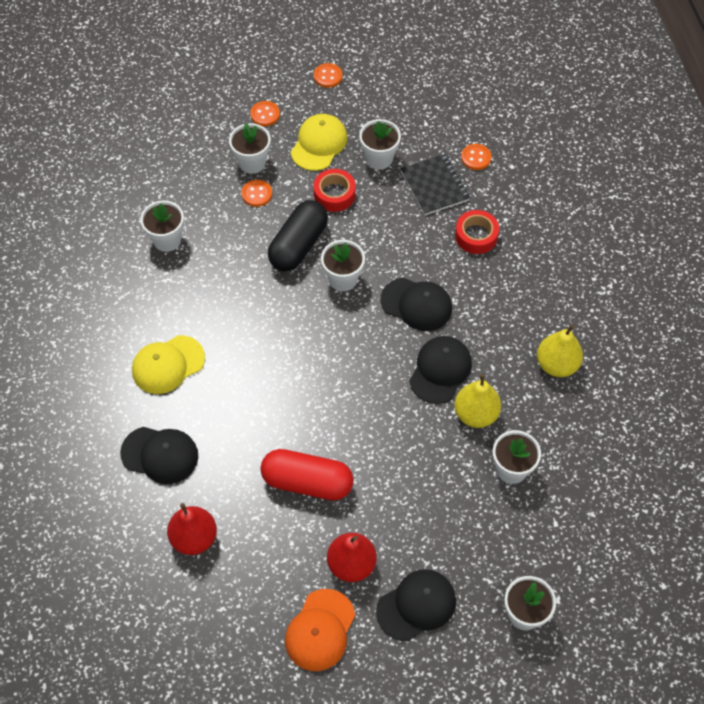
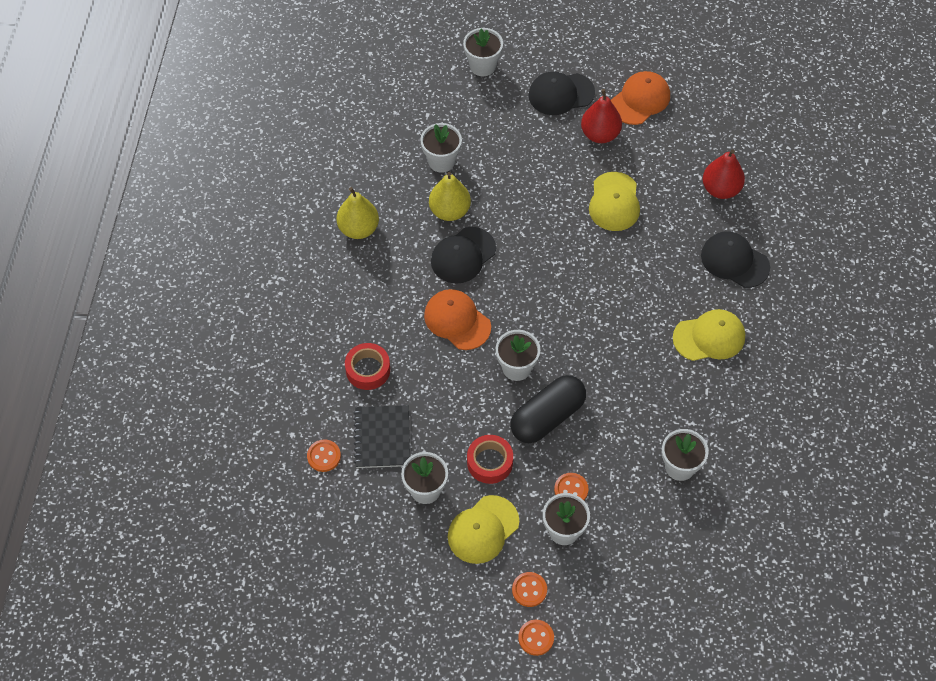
camera: 160 degrees left, 0 degrees up
red capsule [261,449,354,500] -> yellow cap [589,172,640,231]
orange button [314,63,342,88] -> orange button moved to [518,620,554,656]
black cap [381,278,452,331] -> orange cap [424,289,491,350]

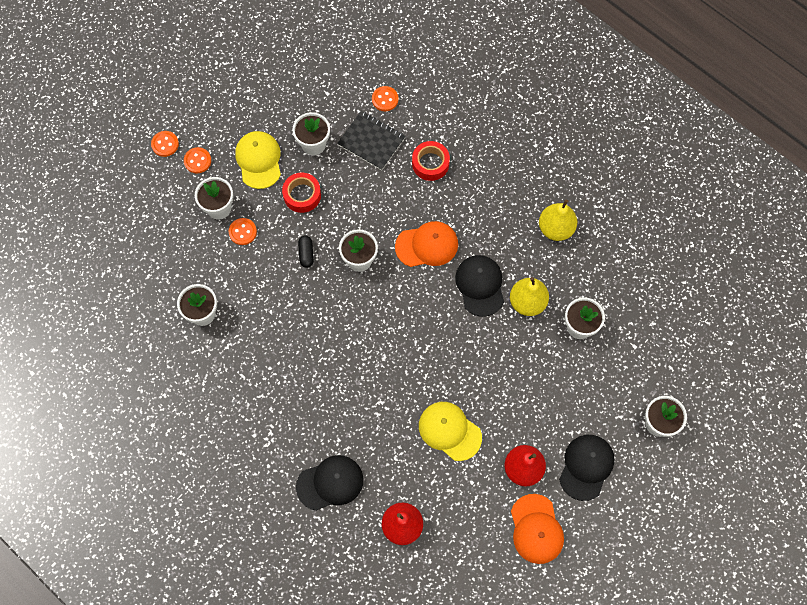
camera: 125 degrees right, 10 degrees up
black capsule [510,375,586,443] -> black capsule [298,236,314,268], size x0.45
yellow cap [673,309,745,361] -> none

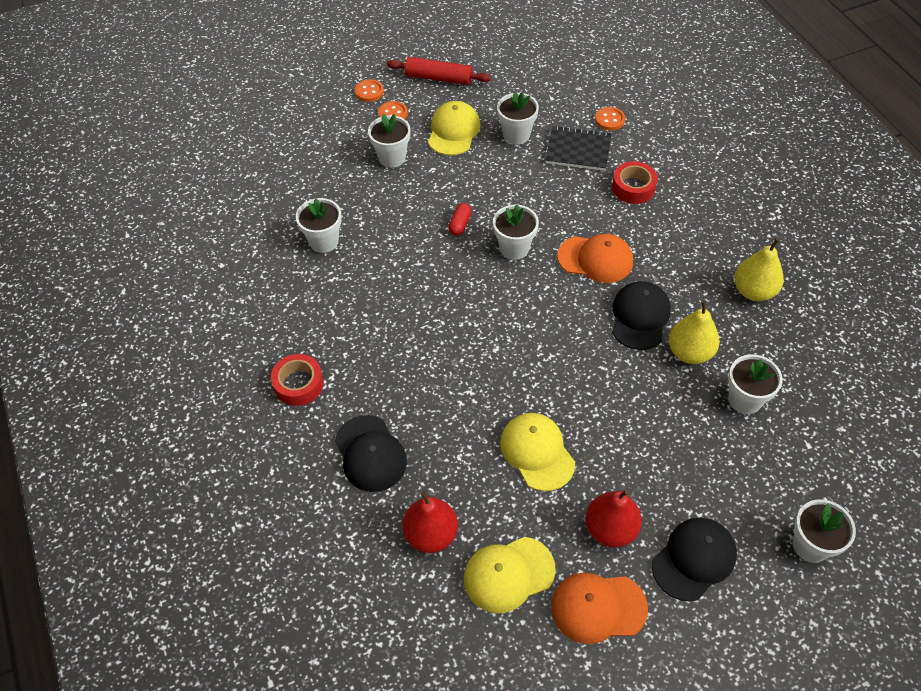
camera: 25 degrees right, 15 degrees down
orange button [229,218,257,245] -> none
red tape [282,173,321,213] -> red tape moved to [271,354,324,406]
black cap [296,455,363,511] -> black cap turned 60 degrees clockwise [335,415,407,492]
black capsule [298,236,314,268] -> red capsule [448,203,471,236]
black notebook [337,111,405,170] -> black notebook turned 45 degrees counterclockwise [546,125,611,171]
orange cap [511,494,564,564] -> orange cap turned 75 degrees clockwise [551,573,648,644]
none -> red rolling pin [387,57,491,85]
none -> yellow cap [464,537,556,613]

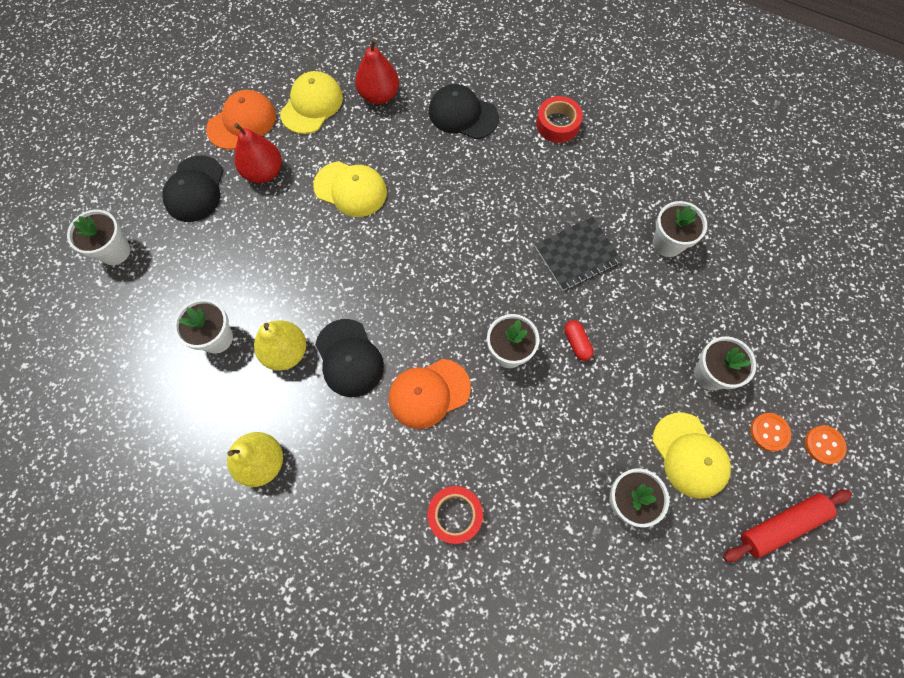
camera: 140 degrees right, 15 degrees up
black notebook [546,125,611,171] -> black notebook moved to [535,217,622,291]
orange button [595,107,625,130] -> none

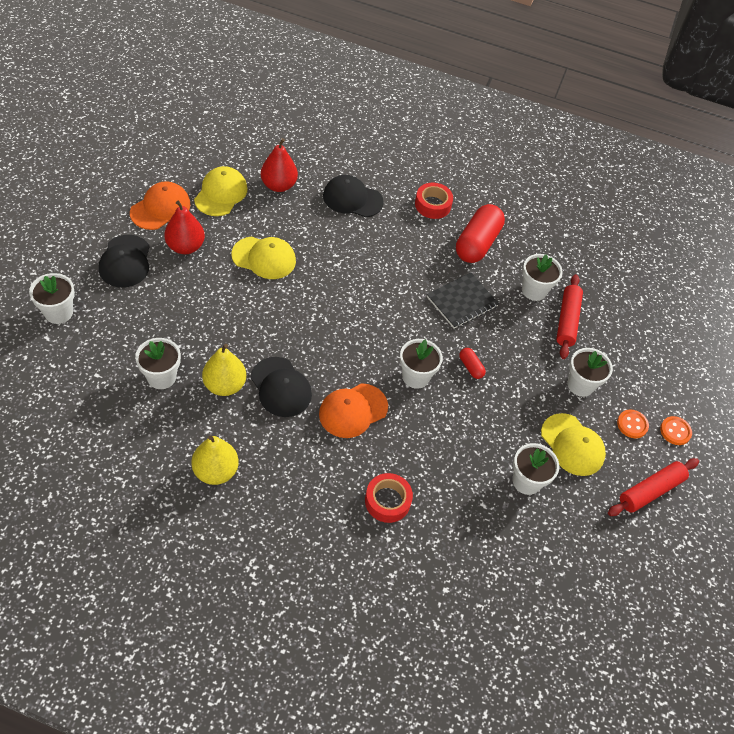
camera: 15 degrees left, 15 degrees down
none -> red capsule [456,204,505,263]
none -> red rolling pin [556,274,583,359]

